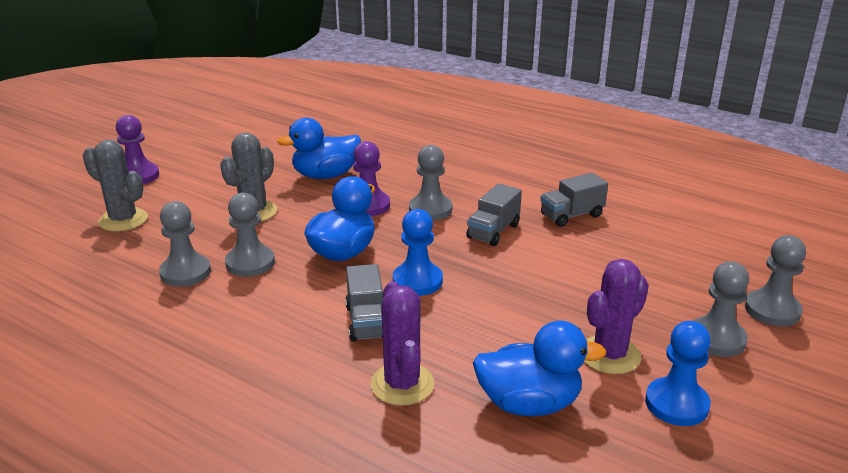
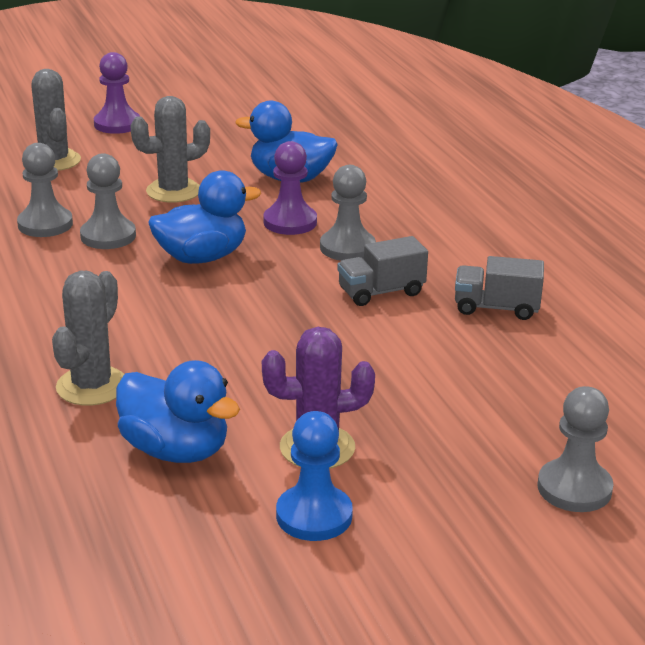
camera: 35 degrees right, 0 degrees up
grey truck [345,264,383,342] -> none
purple cactus [370,281,434,406] -> grey cactus [52,271,124,406]
blue pawn [393,209,443,296] -> none
grey pawn [693,261,749,357] -> none

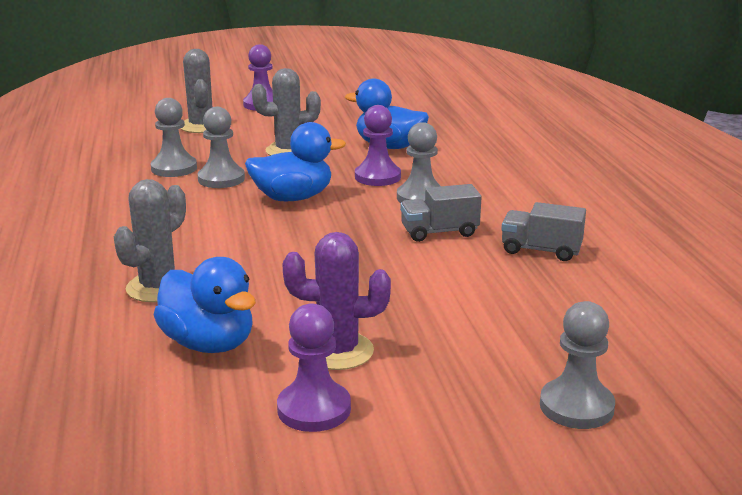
camera: 10 degrees right, 5 degrees down
blue pawn [276,411,353,541] -> purple pawn [277,303,351,432]

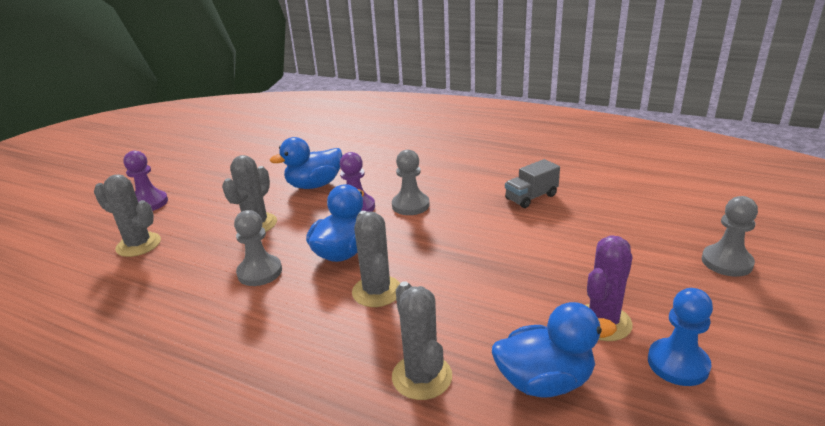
camera: 50 degrees left, 5 degrees up
grey pawn [151,98,197,177] -> none
purple pawn [277,303,351,432] -> blue pawn [648,288,713,386]
grey truck [400,184,482,242] -> none
none -> grey cactus [352,211,400,307]

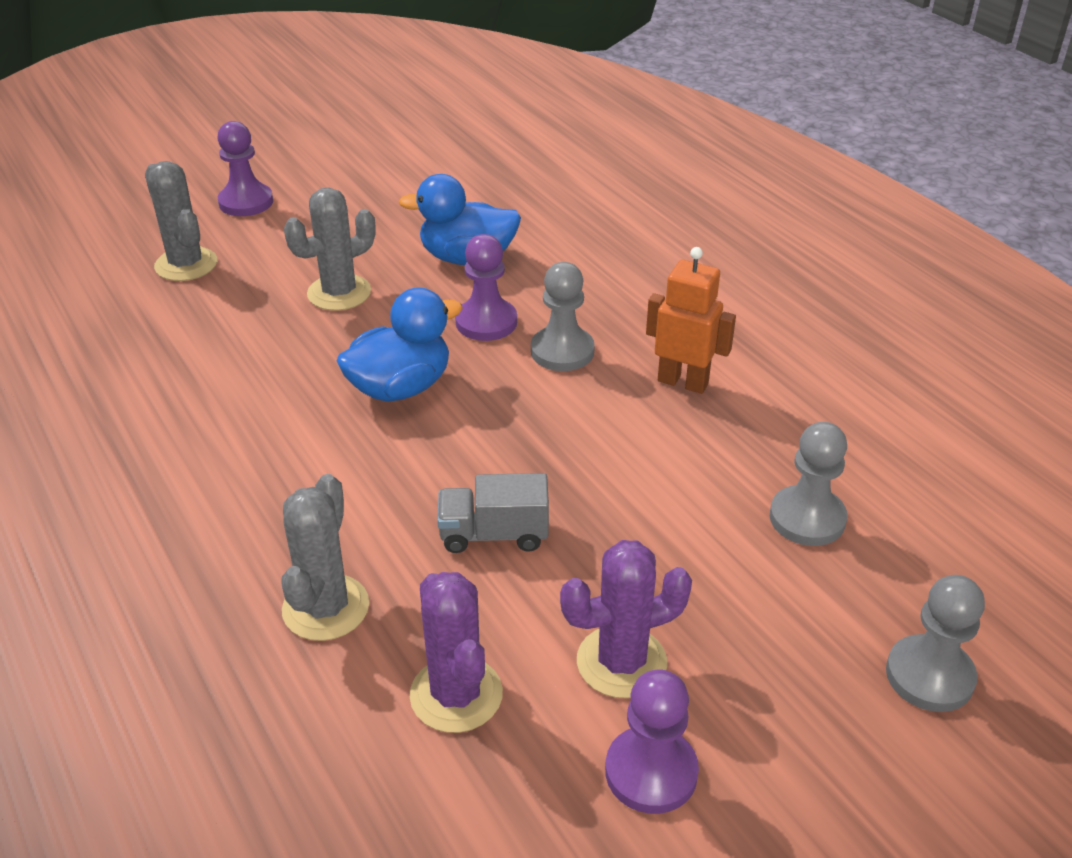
camera: 30 degrees right, 10 degrees up
grey pawn [234,210,282,286] -> grey pawn moved to [770,422,847,546]
grey cactus [352,211,400,307] -> none
blue duck [492,302,617,398] -> purple cactus [410,572,503,733]
grey truck [505,159,560,208] -> grey truck moved to [437,473,549,553]
blue pawn [648,288,713,386] -> purple pawn [605,670,699,814]
none -> orange robot [646,247,736,394]

